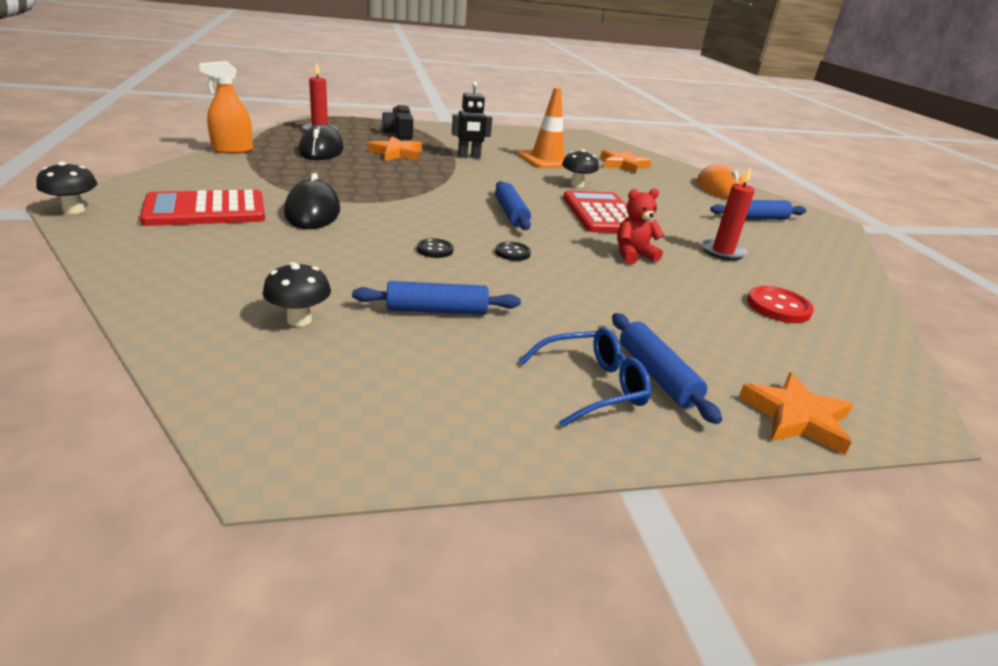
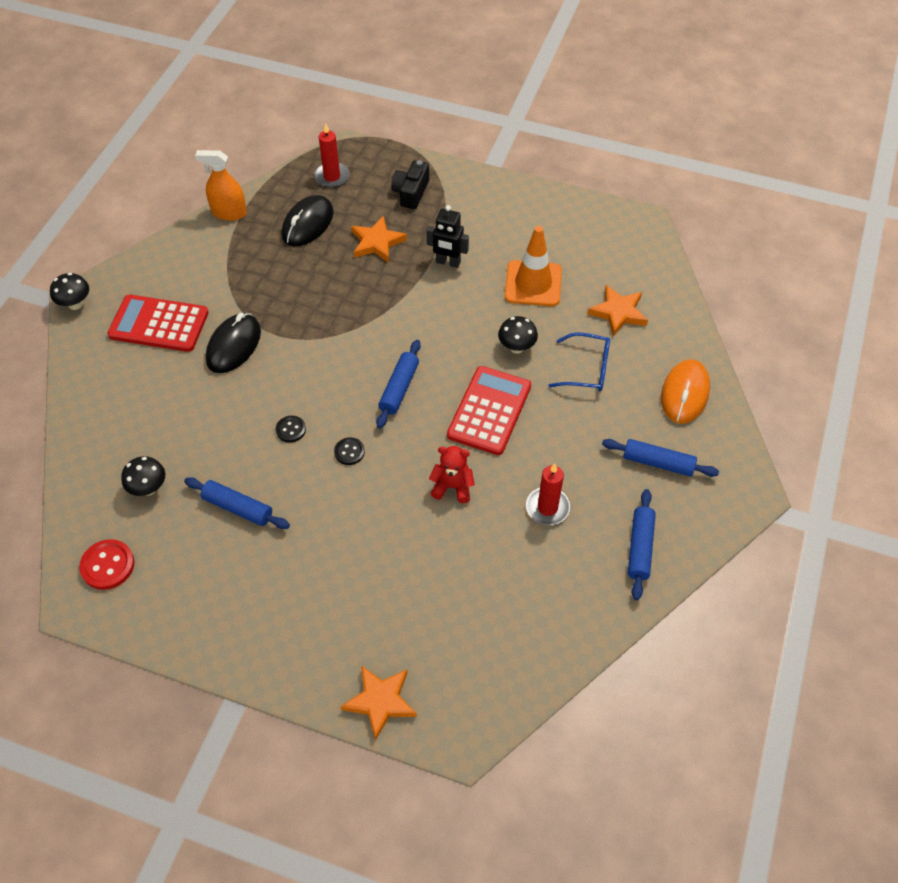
camera: 35 degrees right, 25 degrees up
blue glasses [519,327,651,427] -> blue glasses moved to [548,332,610,391]
blue rolling pin [612,313,722,424] -> blue rolling pin moved to [628,489,656,600]
red button [747,286,814,323] -> red button moved to [79,539,134,590]

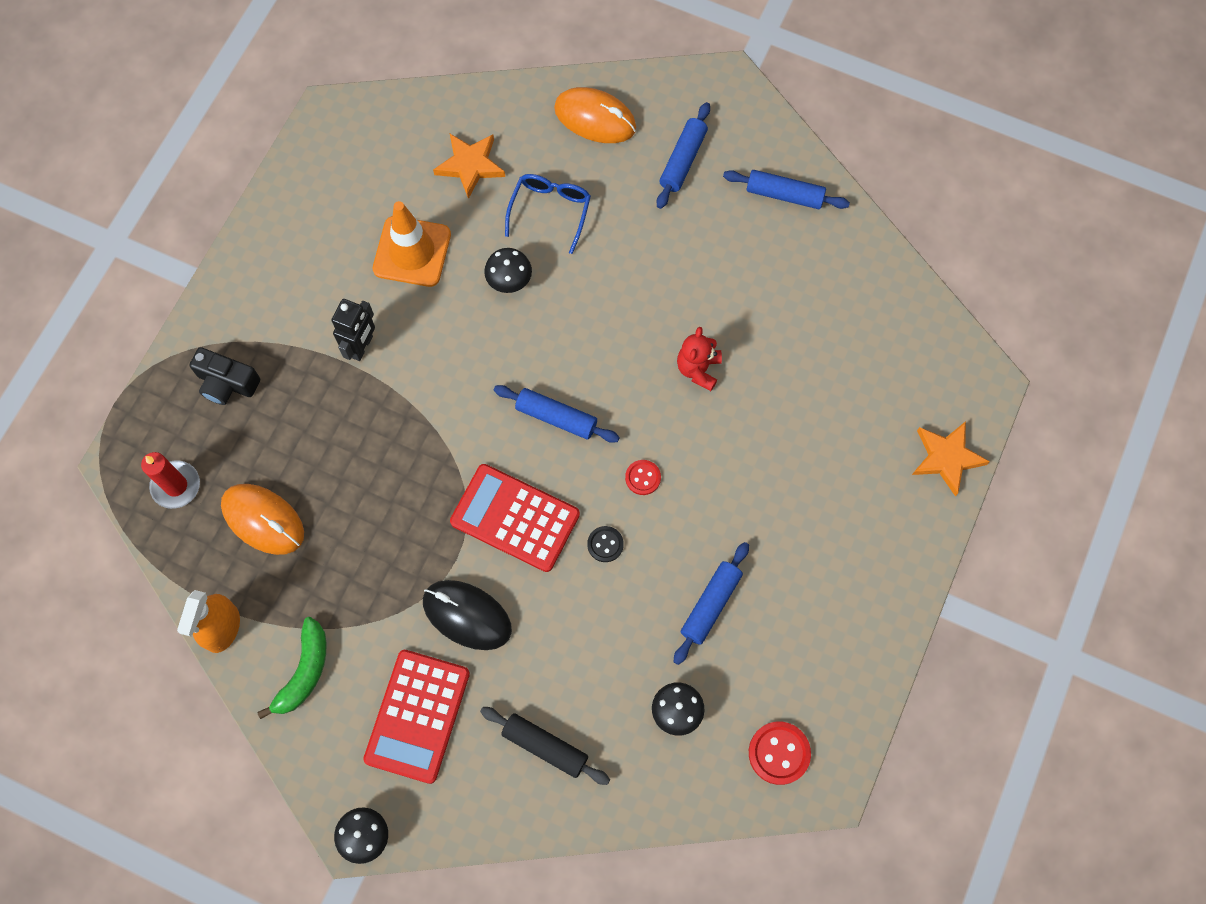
camera: 85 degrees left, 15 degrees up
black mouse [282,195,334,246] -> orange mouse [221,484,304,555]
black button [334,437,365,465] -> red button [625,460,661,495]
orange star [351,216,407,263] -> none
red calculator [447,366,531,455] -> red calculator moved to [450,464,580,572]
red candle [526,463,570,525] -> none
none -> green banana [257,617,327,719]
none -> black rolling pin [480,707,610,785]

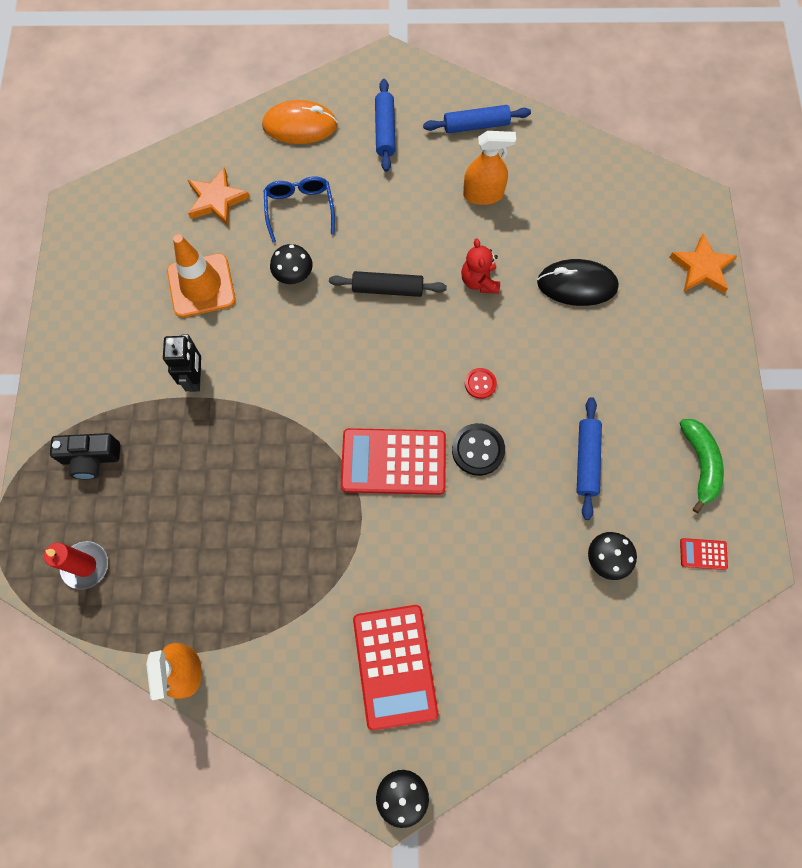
camera: 25 degrees left, 0 degrees up
orange mouse [221,484,304,555] -> none
green banana [257,617,327,719] -> green banana moved to [680,419,724,513]
black mouse [423,580,512,650] -> black mouse moved to [537,259,619,306]
black rolling pin [480,707,610,785] -> black rolling pin moved to [329,271,447,297]
blue rolling pin [494,385,620,443] -> none
black button [587,526,624,562] -> black button [452,423,505,476], size x1.62
red button [749,722,811,785] -> red calculator [680,538,728,570]
none -> orange spray bottle [463,131,516,205]

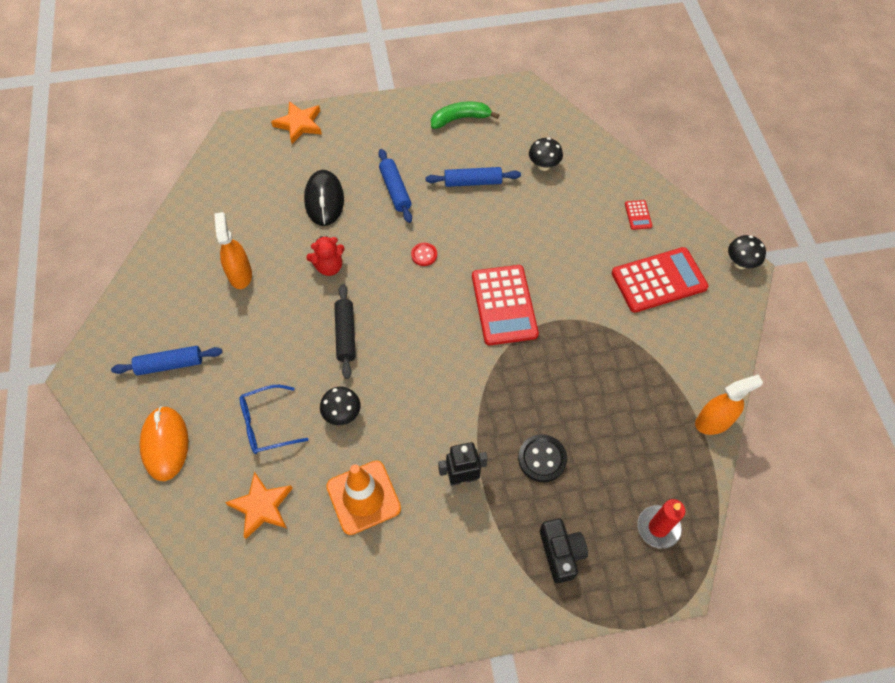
camera: 100 degrees left, 10 degrees down
blue rolling pin [423,105,531,133] -> blue rolling pin moved to [378,149,412,223]
black button [452,423,505,476] -> black button moved to [518,434,567,482]
red calculator [680,538,728,570] -> red calculator moved to [625,200,652,230]

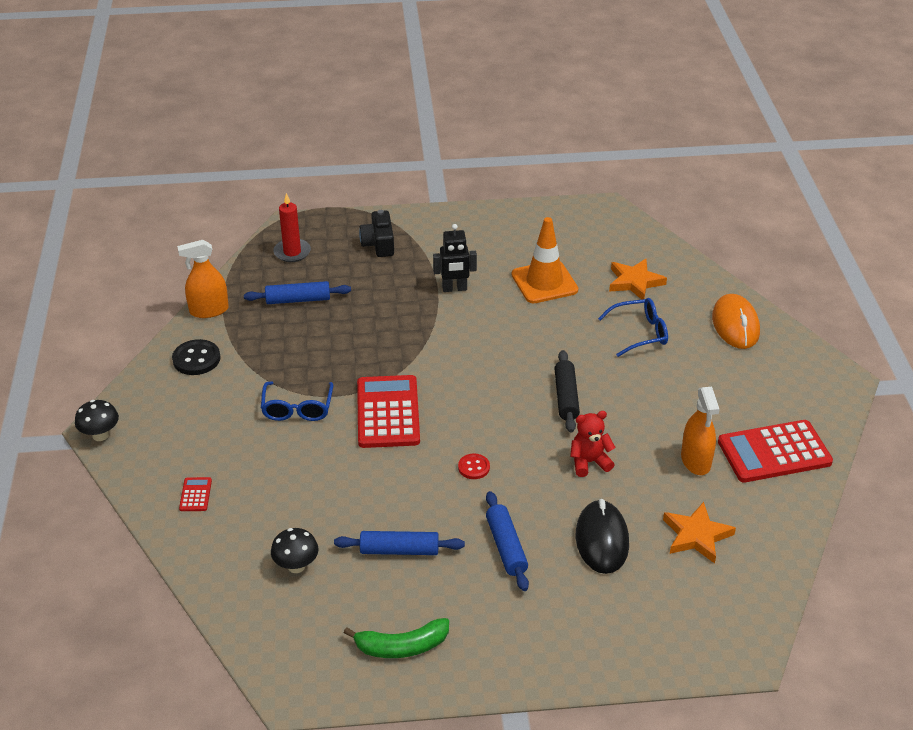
camera: 175 degrees left, 20 degrees down
blue rolling pin [111,346,223,375] -> blue rolling pin moved to [244,281,351,304]
orange star [271,101,322,144] -> orange star moved to [663,502,736,563]
black mushroom [320,387,361,425] -> none
black button [518,434,567,482] -> black button moved to [172,339,220,375]
red calculator [612,247,709,313] -> red calculator moved to [718,420,833,483]
none -> blue glasses [261,381,333,421]

